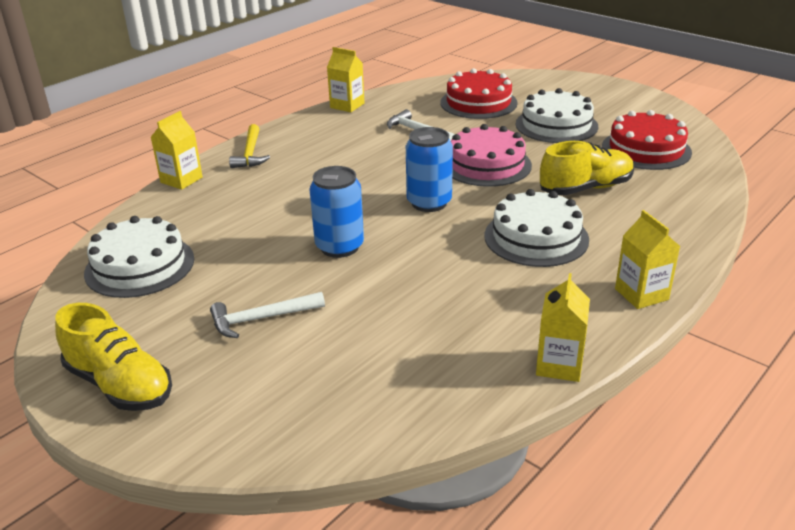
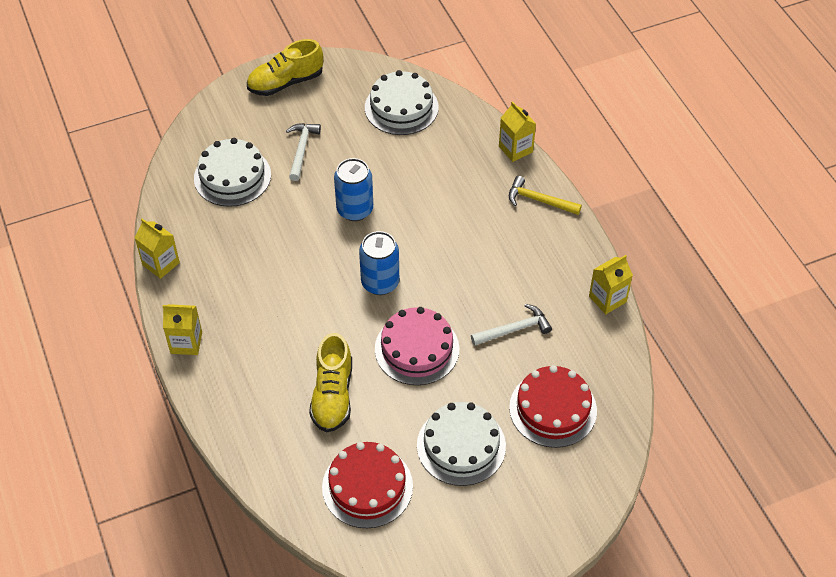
camera: 115 degrees right, 20 degrees up
white cake [484,189,589,267] -> white cake moved to [194,138,271,207]

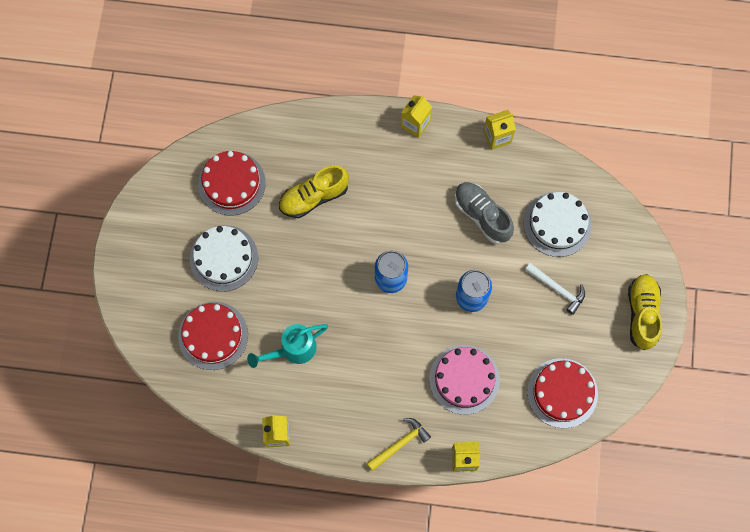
camera: 120 degrees right, 20 degrees up
yellow shoe [309,333,352,433] -> yellow shoe turned 60 degrees counterclockwise [279,165,349,218]
white cake [365,70,439,135] -> red cake [527,358,598,428]
pink cake [375,307,459,385] -> pink cake moved to [429,345,500,415]
white hammer [471,304,552,346] -> turquoise watering can [247,324,328,368]
none -> grey shoe [455,182,514,244]

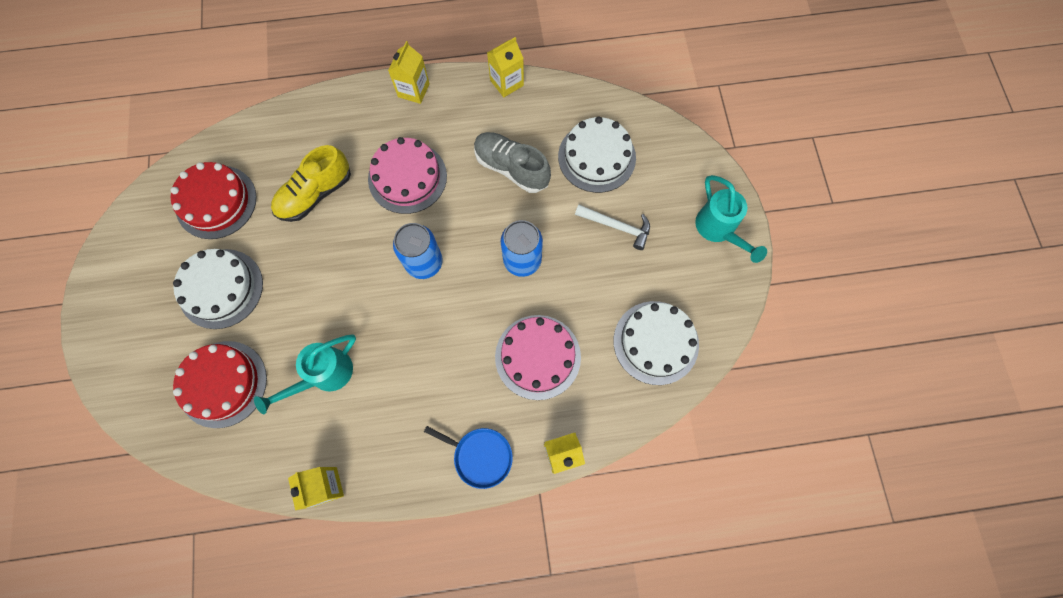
camera: 15 degrees left, 0 degrees up
yellow hammer [367,418,431,471] -> blue pan [424,426,513,489]
red cake [527,358,598,428] -> white cake [614,301,699,385]
yellow shoe [628,274,662,350] -> turquoise watering can [695,175,767,263]
none -> pink cake [368,137,447,214]

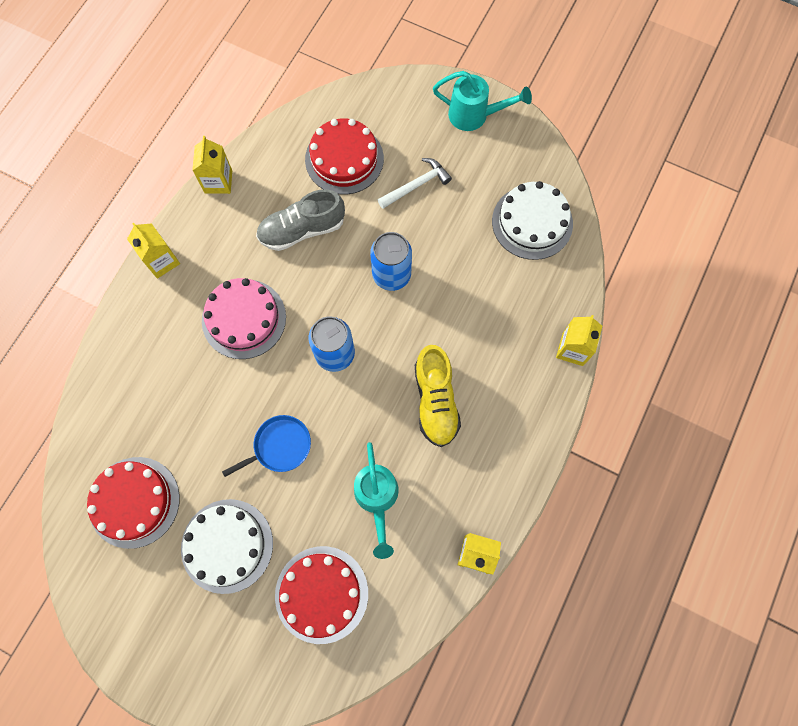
camera: 55 degrees left, 0 degrees up
yellow shoe [271,145,351,222] -> yellow shoe moved to [415,345,461,447]
blue pan [424,426,513,489] -> blue pan moved to [222,415,311,477]
pink cake [495,315,581,400] -> none
white cake [558,116,636,193] -> red cake [305,118,384,195]

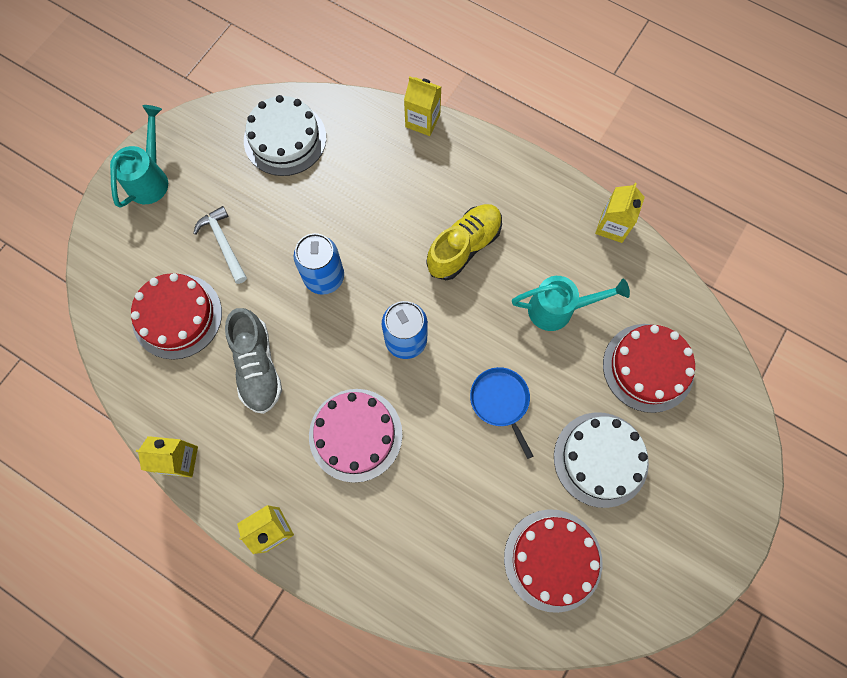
camera: 85 degrees left, 0 degrees up
yellow shoe [415,345,461,447] -> yellow shoe turned 45 degrees counterclockwise [426,204,502,280]

